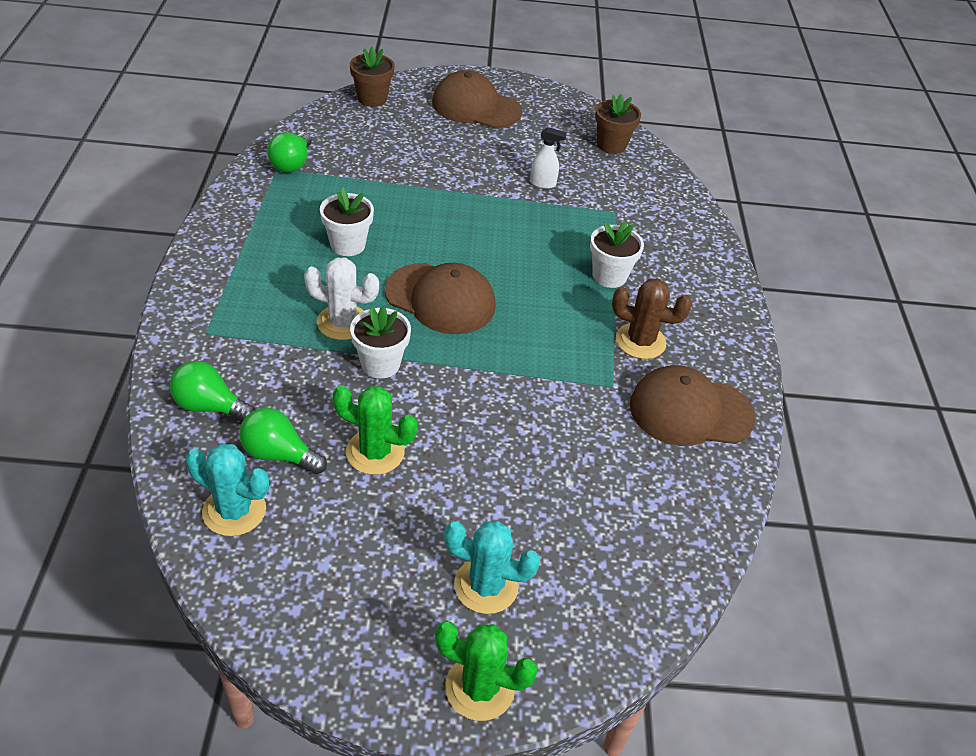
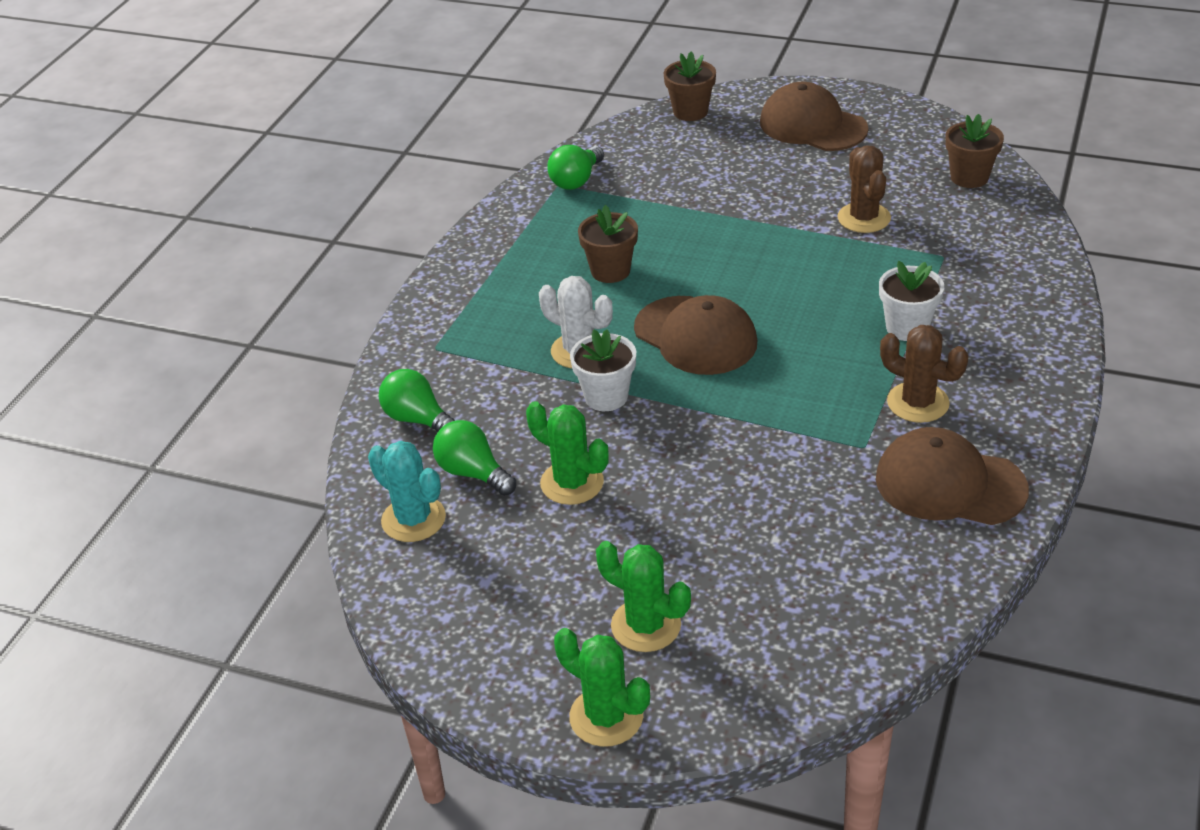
camera: 25 degrees right, 5 degrees down
white flower pot [320,187,374,256] -> brown flower pot [578,205,638,283]
turquoise cactus [444,521,540,614] -> green cactus [596,541,691,652]
white spray bottle [530,127,567,189] -> brown cactus [837,145,891,233]

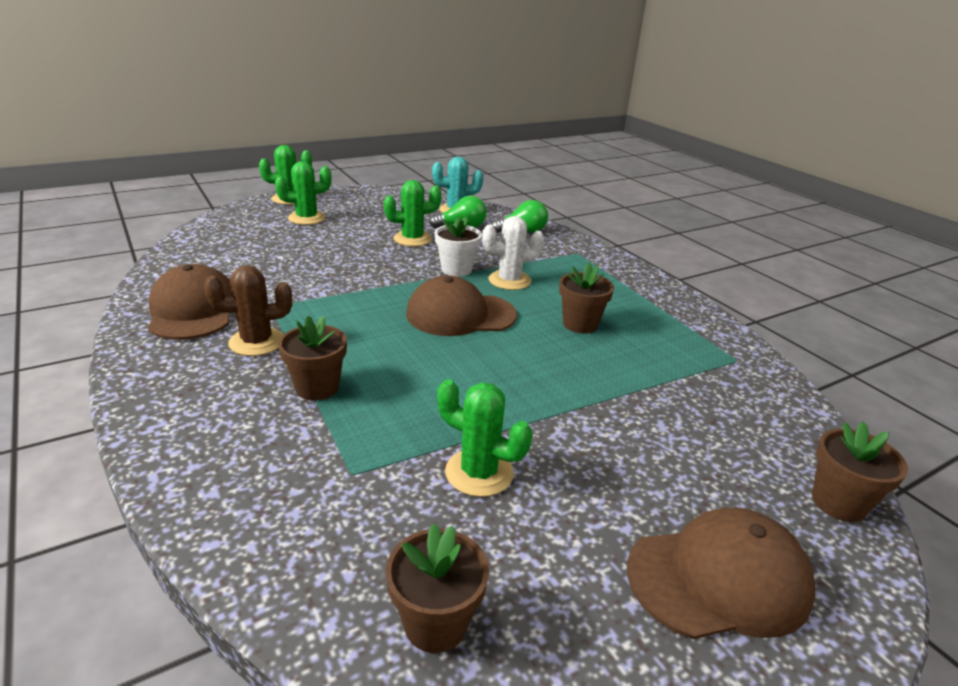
camera: 125 degrees right, 10 degrees down
green light bulb [547,145,604,190] -> none
brown cactus [837,145,891,233] -> green cactus [437,379,533,497]
brown cap [876,427,1029,525] -> brown cap turned 75 degrees counterclockwise [148,264,232,340]
white flower pot [879,261,944,341] -> brown flower pot [278,316,347,401]

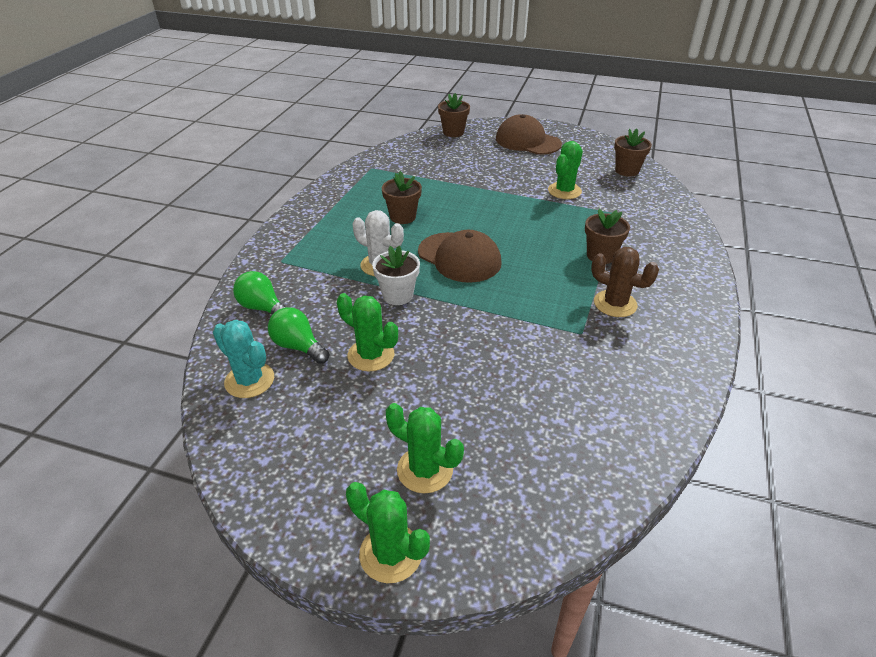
camera: 130 degrees left, 10 degrees up
brown cap [148,264,232,340] -> none
green cactus [437,379,533,497] -> green cactus turned 45 degrees clockwise [548,141,583,199]

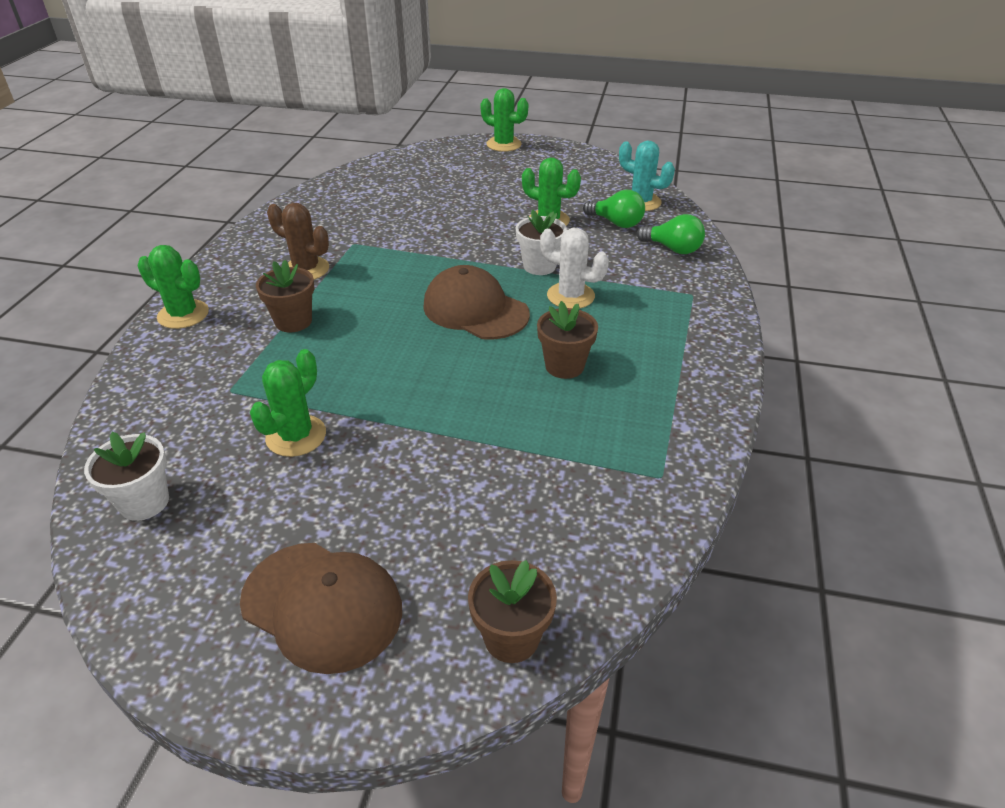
camera: 175 degrees right, 0 degrees up
green cactus [386,403,464,493] -> green cactus moved to [137,245,209,329]
brown flower pot [614,129,652,177] -> white flower pot [84,432,169,521]

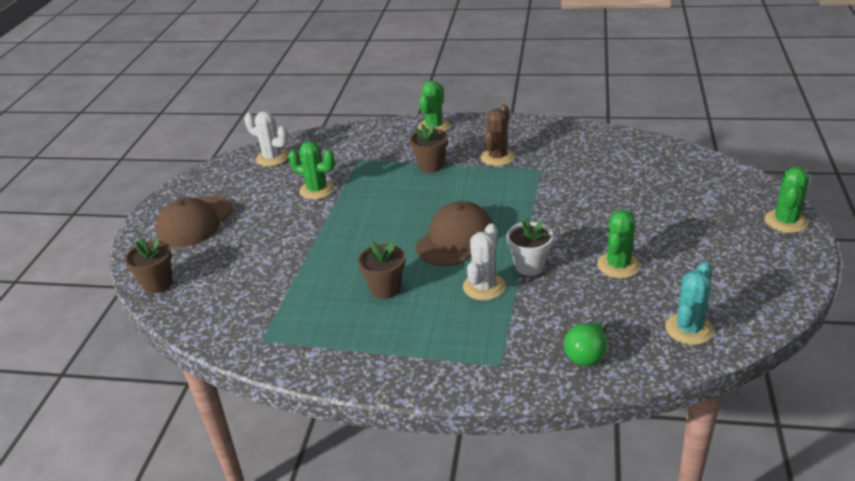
camera: 90 degrees right, 5 degrees down
white flower pot [84,432,169,521] -> white cactus [244,111,289,166]
green light bulb [583,190,645,228] -> none

